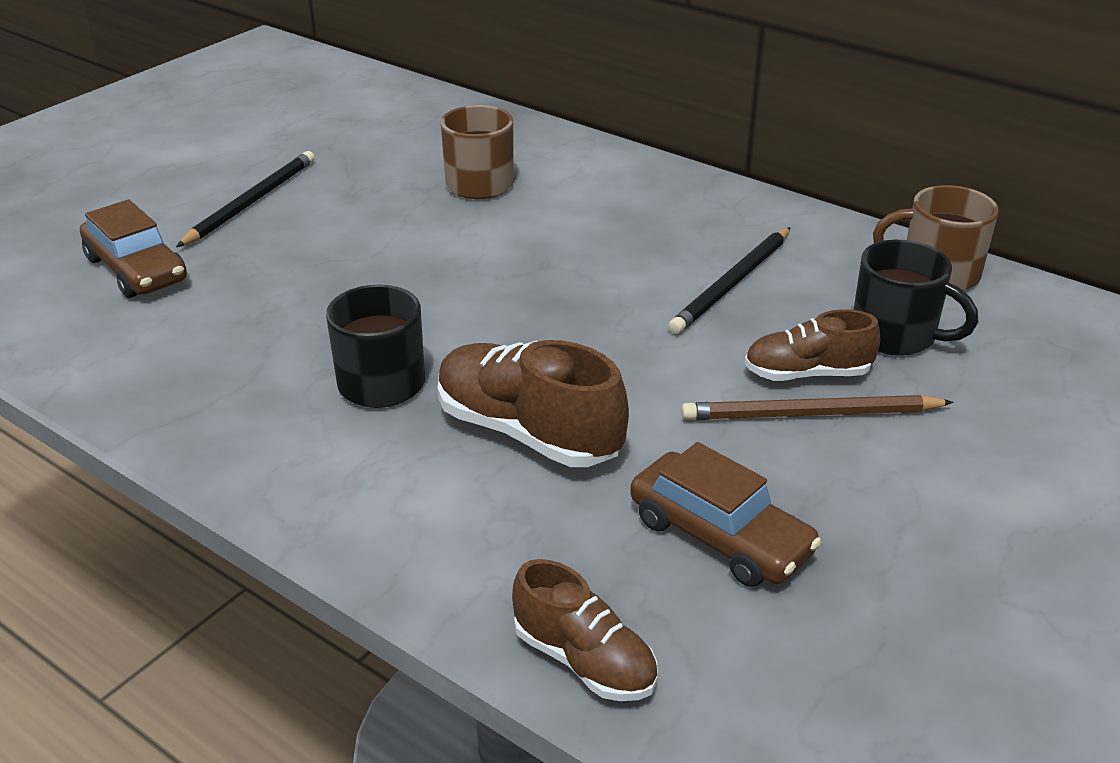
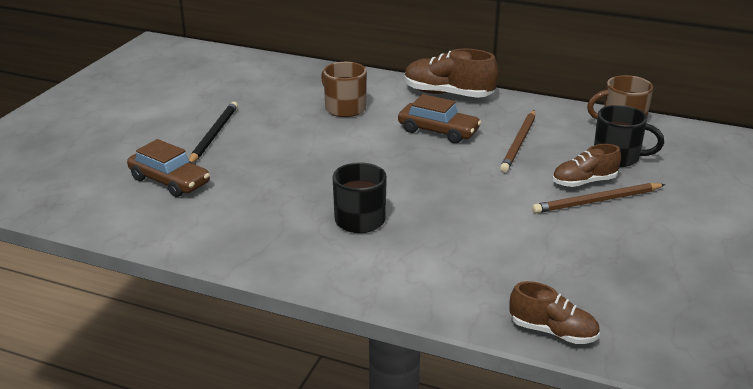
camera: 15 degrees left, 5 degrees down
brown shoe [438,340,629,467] -> brown shoe moved to [405,49,498,98]
brown car [630,442,821,587] -> brown car moved to [398,94,481,143]
black pencil [668,227,791,334] -> brown pencil [500,110,535,172]

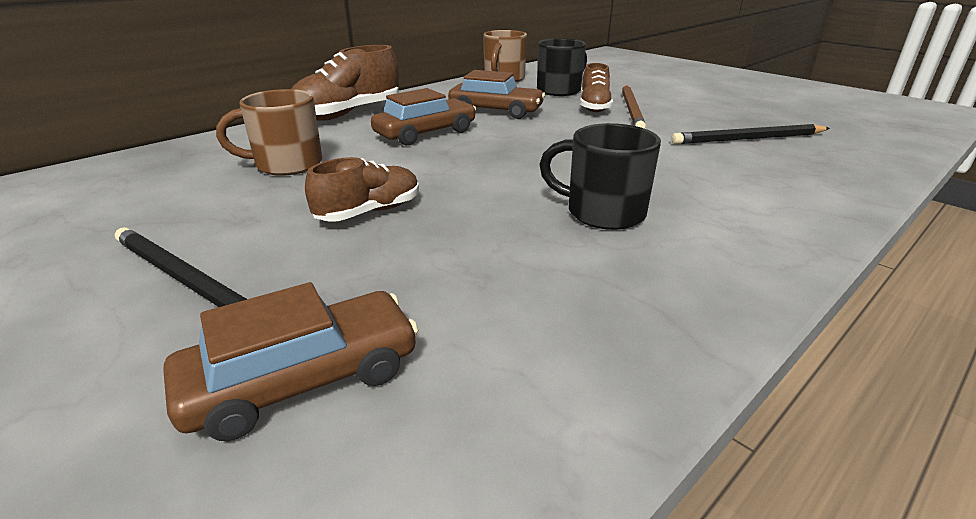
camera: 65 degrees left, 0 degrees up
brown pencil [500,110,535,172] -> brown car [448,70,545,119]
brown shoe [510,281,600,344] -> brown shoe moved to [305,157,419,222]
none -> black pencil [671,124,830,144]

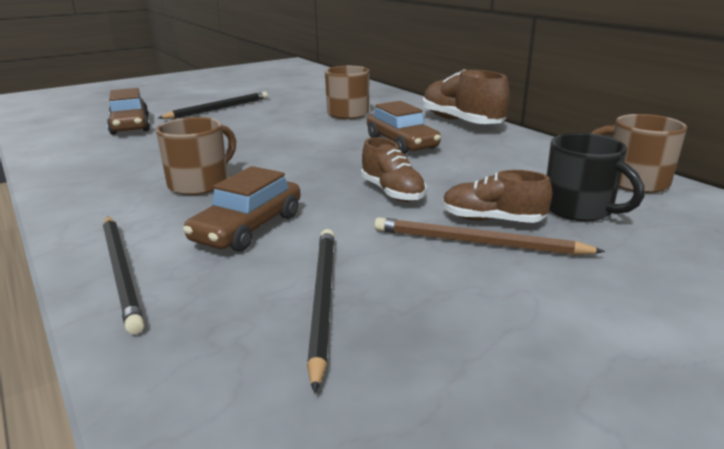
camera: 100 degrees right, 5 degrees down
brown shoe [305,157,419,222] -> brown shoe moved to [361,138,427,202]
brown car [448,70,545,119] -> brown car moved to [183,166,301,252]
black mug [539,123,661,230] -> brown mug [156,117,236,195]
none -> black pencil [103,216,145,335]

